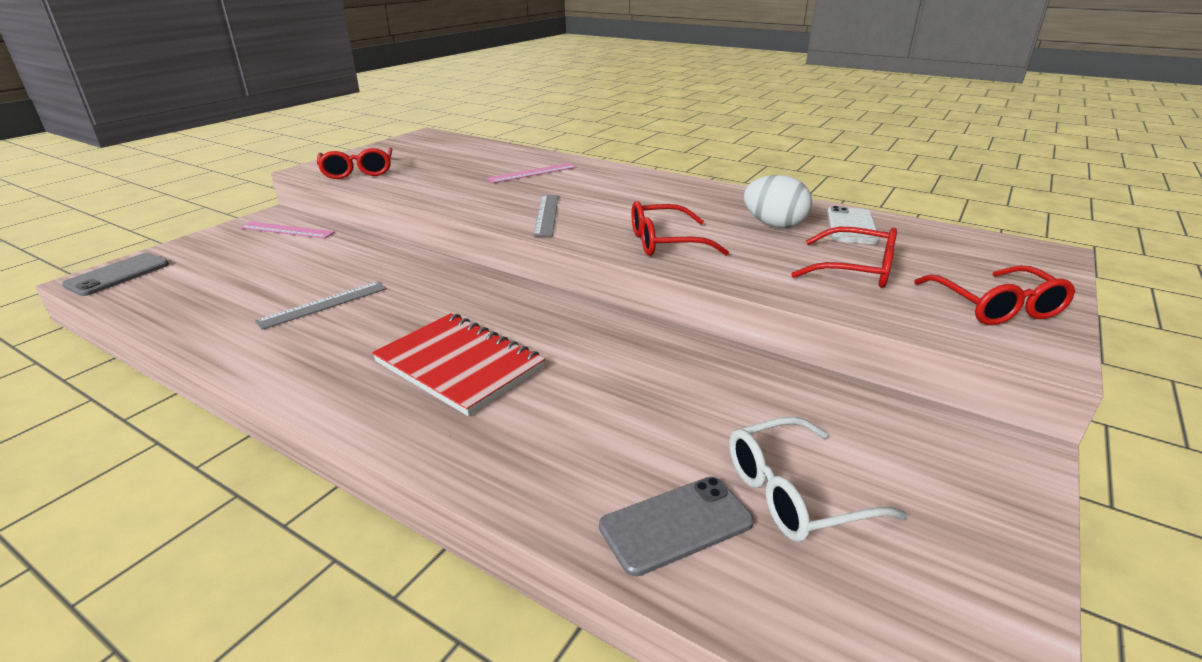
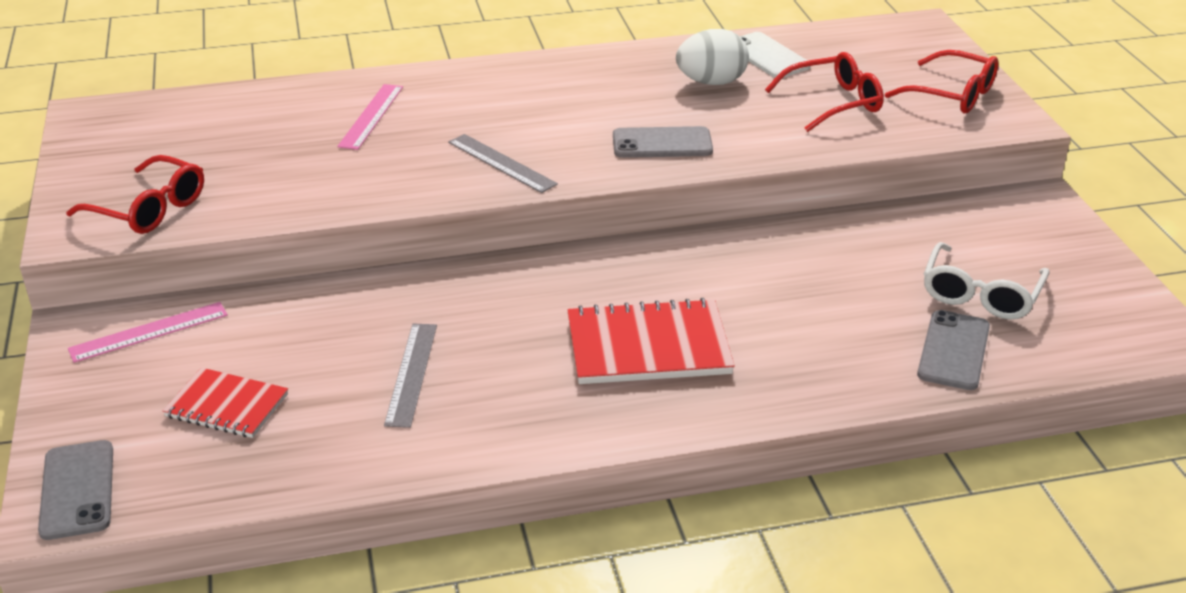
camera: 45 degrees left, 5 degrees up
red glasses [631,201,729,256] -> grey phone [613,126,713,158]
none -> red notebook [163,368,288,438]

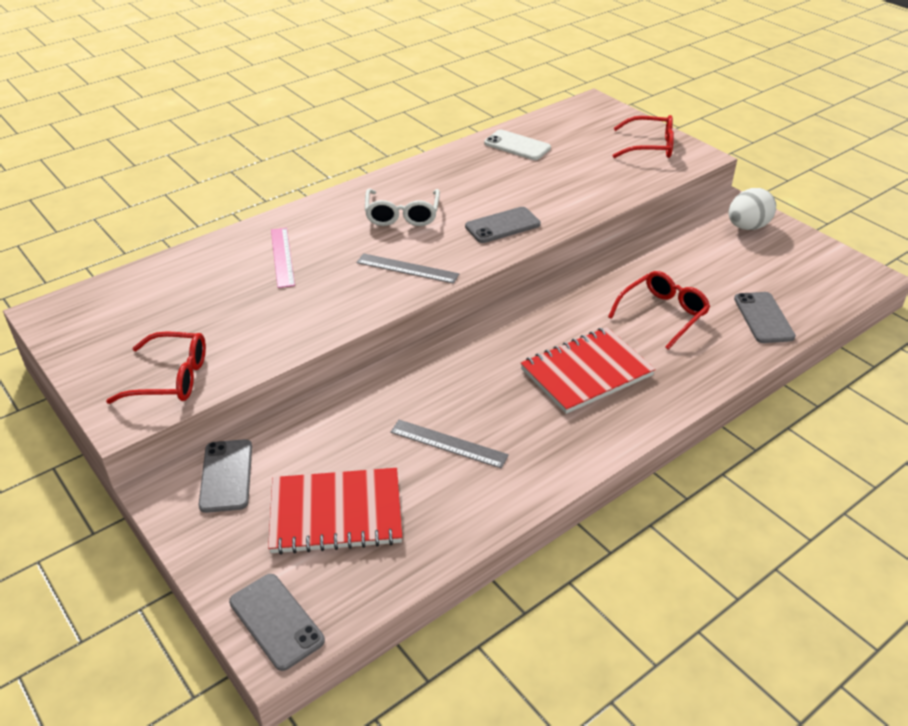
camera: 25 degrees left, 5 degrees up
pink ruler [68,302,228,363] -> grey phone [199,439,252,513]
red notebook [163,368,288,438] -> red notebook [268,468,402,555], size x1.60
grey ruler [384,324,437,428] -> grey ruler turned 45 degrees counterclockwise [390,420,509,469]
white egg [676,29,749,85] -> white egg moved to [729,188,776,230]
red glasses [765,52,884,132] -> red glasses moved to [608,271,710,350]
white glasses [924,242,1050,319] -> white glasses moved to [365,189,440,226]

